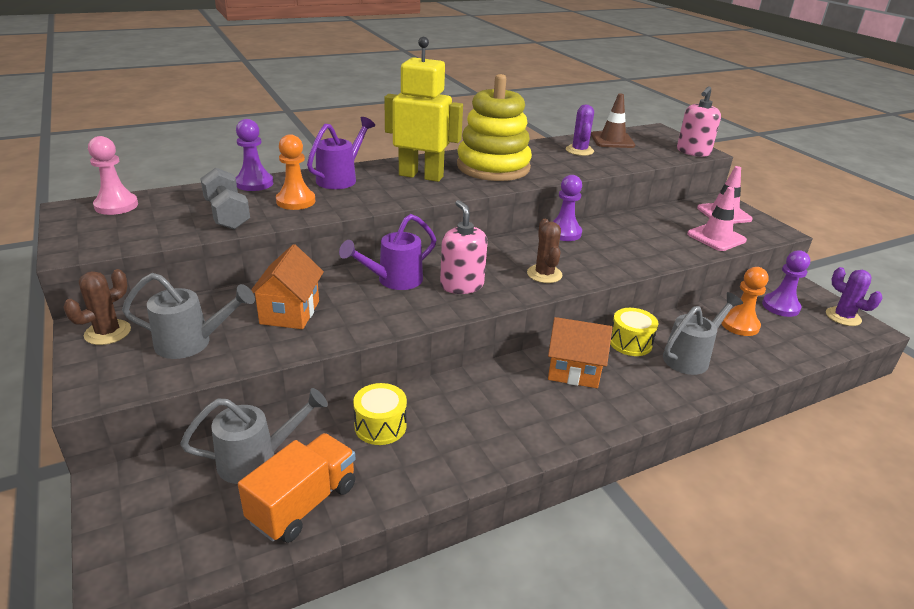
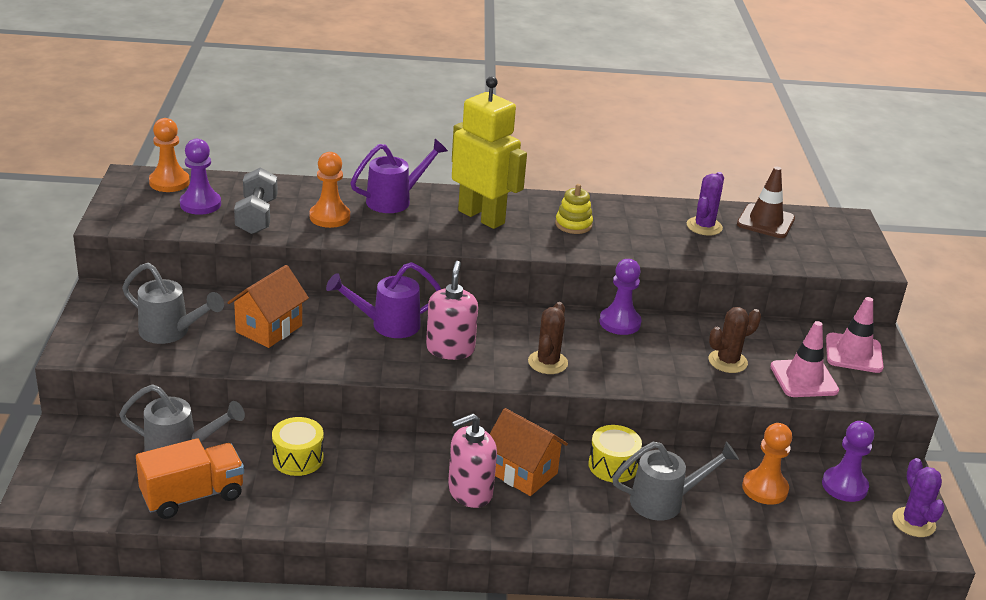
camera: 25 degrees right, 0 degrees up
brown cactus [63,269,131,345] -> brown cactus moved to [708,307,761,373]
pink pawn [88,136,138,215] -> orange pawn [149,118,190,192]
purple pawn [236,119,273,191] -> purple pawn moved to [180,139,221,215]
yellow stacking toy [457,74,532,181] -> yellow stacking toy [555,184,593,234], size x0.42
pink soap dispenser [677,86,721,157] -> pink soap dispenser moved to [448,413,497,508]

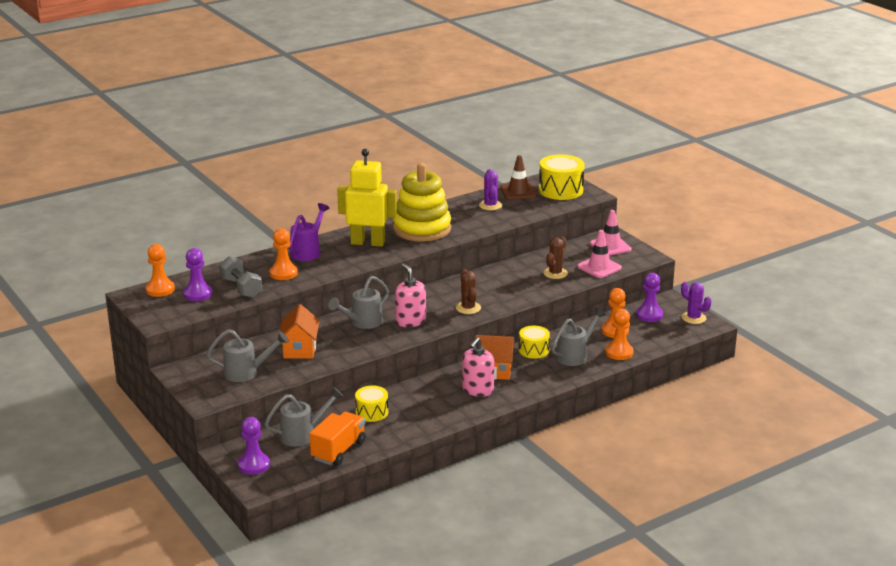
camera: 30 degrees left, 5 degrees down
purple watering can [326,262,441,338] -> grey watering can [328,276,389,329]
yellow stacking toy [555,184,593,234] -> yellow stacking toy [393,163,451,242], size x2.36
purple pawn [600,259,641,335] -> purple pawn moved to [238,417,270,475]
none -> yellow drum [539,154,585,200]
none -> orange pawn [605,309,633,360]

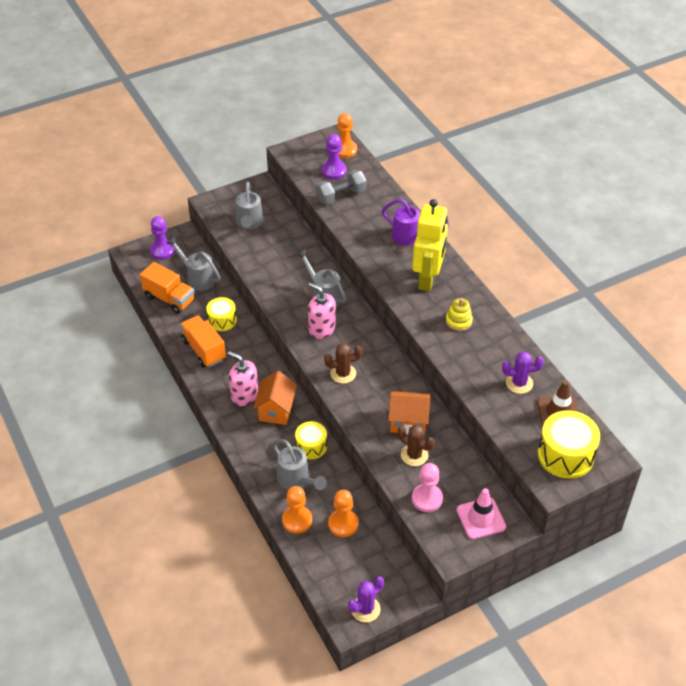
camera: 95 degrees right, 20 degrees up
grey watering can [265,387,344,446] -> grey watering can turned 150 degrees clockwise [166,237,221,291]
orange pawn [270,228,298,280] -> none
orange house [279,304,320,359] -> orange house moved to [388,391,430,435]
yellow stacking toy [393,163,451,242] -> yellow stacking toy [446,298,473,331], size x0.42
pink soap dispenser [395,263,426,327] -> pink soap dispenser turned 120 degrees counterclockwise [308,283,336,339]
pink traffic cone [577,230,622,278] -> pink pawn [412,463,443,512]
purple pawn [636,273,663,322] -> none
none -> orange truck [180,315,226,367]

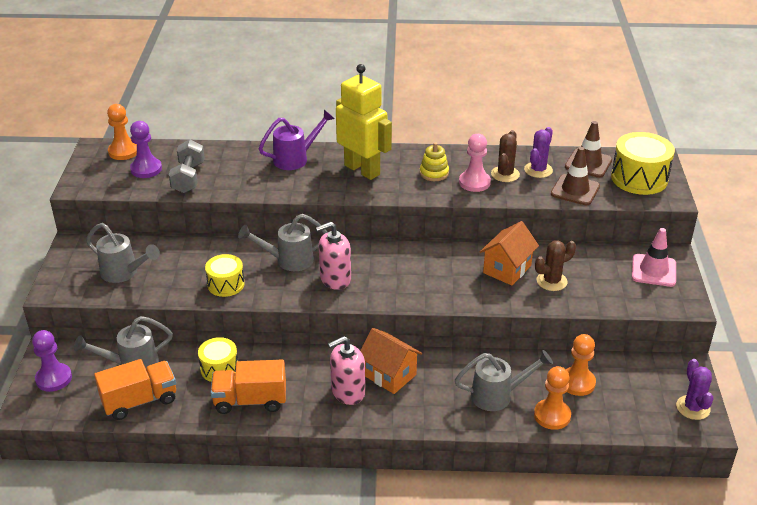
camera: 60 degrees left, 10 degrees down
yellow drum [295,421,327,459] -> yellow drum moved to [205,254,245,297]
brown cactus [324,343,363,384] -> brown cactus moved to [491,130,520,182]
pink pawn [412,463,443,512] -> pink pawn moved to [459,134,491,192]
none -> brown traffic cone [551,147,600,205]

